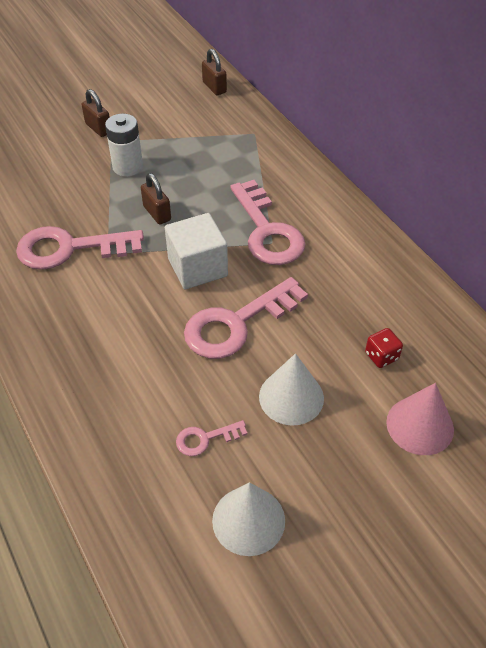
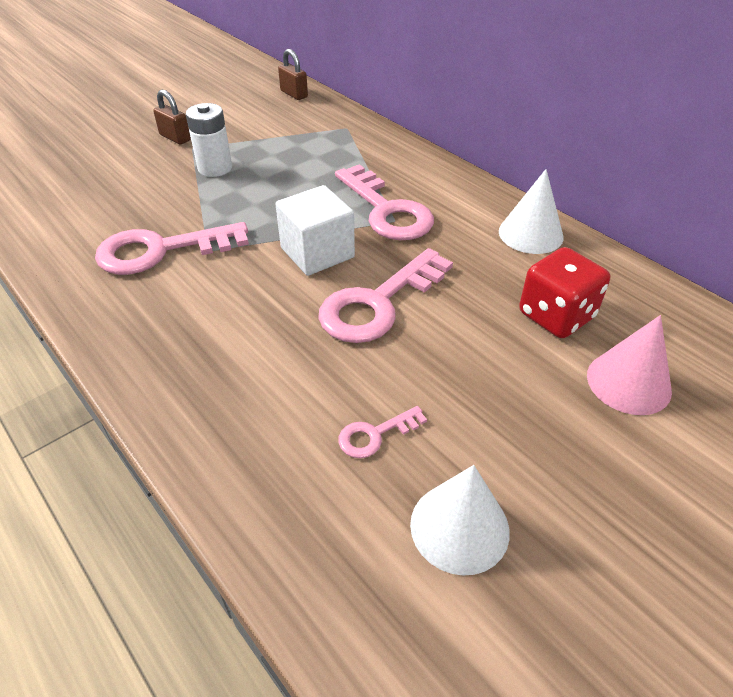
camera: 10 degrees left, 5 degrees down
brown padlock [141,173,171,225] -> none
white cone [259,353,324,426] -> white cone moved to [499,169,564,254]
red dice [365,328,403,368] -> red dice [519,247,610,338], size x1.89

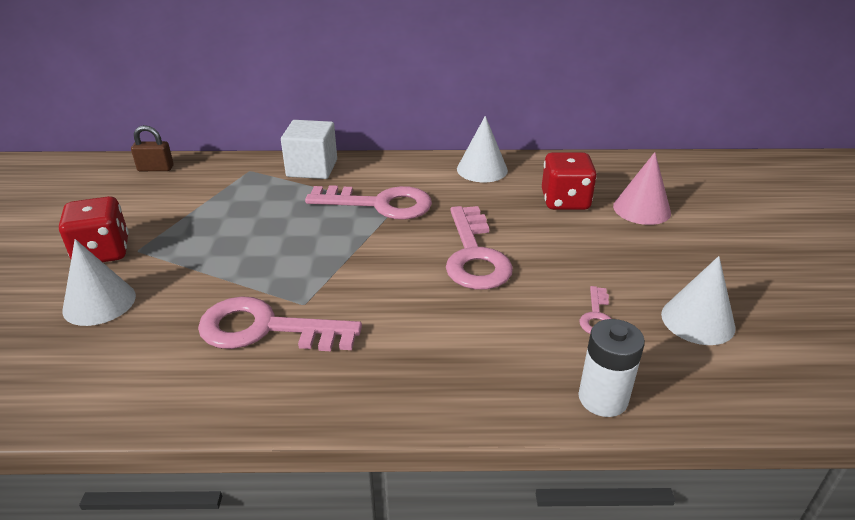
camera: 50 degrees left, 10 degrees down
pink key [95,222,249,275] -> pink key turned 75 degrees clockwise [198,296,362,351]
brown padlock [153,90,191,145] -> red dice [59,196,129,262]
white battery [186,103,232,177] -> white battery moved to [578,319,645,417]
white cube [275,185,355,276] -> white cube moved to [281,120,337,179]
none -> white cone [62,239,136,326]

